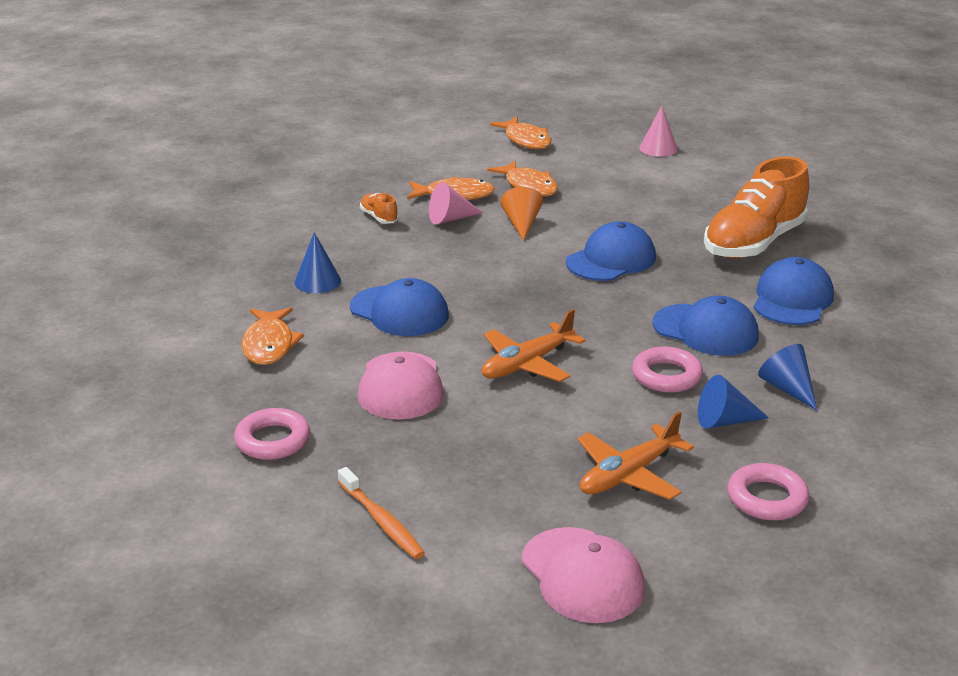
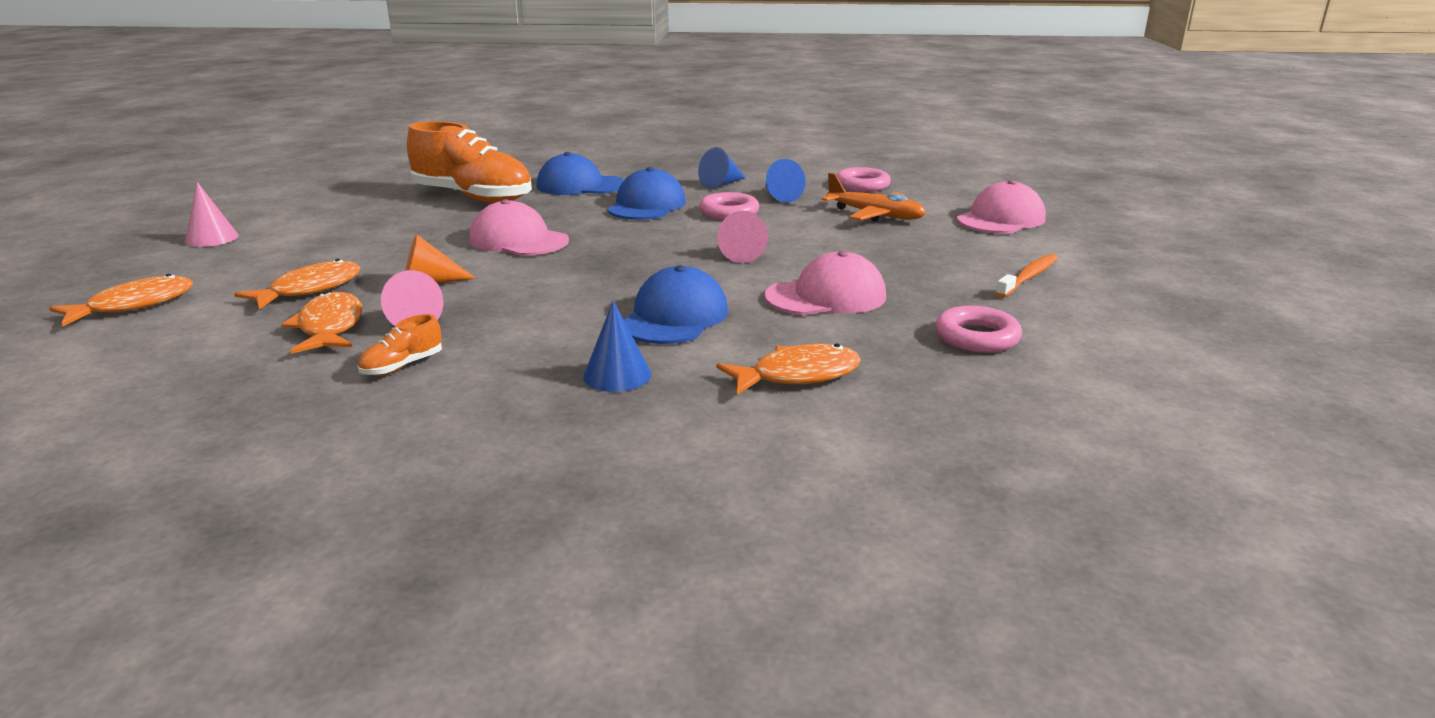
camera: 105 degrees left, 5 degrees down
orange plane [482,309,586,382] -> pink cone [717,211,768,263]
blue cap [566,221,656,281] -> pink cap [469,199,569,256]

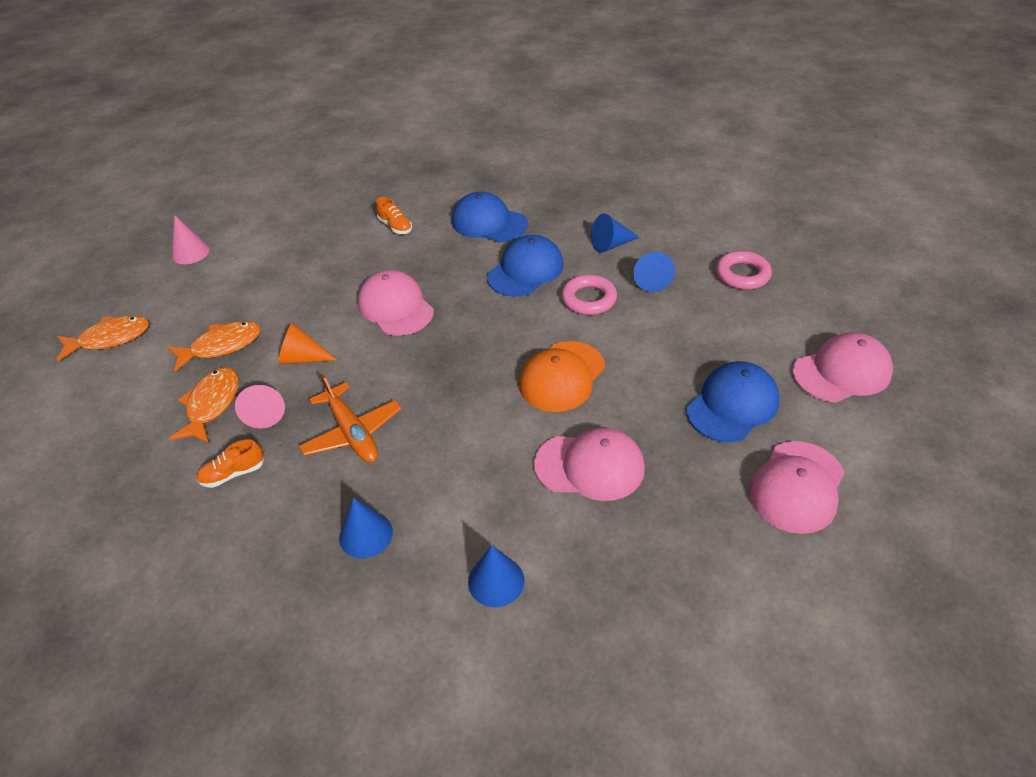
camera: 25 degrees right, 20 degrees up
orange shoe [407,121,532,203] -> orange shoe [376,197,412,234], size x0.40
blue cap [624,265,728,344] -> blue cap moved to [687,361,780,443]
orange fish [716,344,861,395] -> blue cone [468,545,525,607]
pink cone [717,211,768,263] -> orange cap [519,341,605,412]
orange plane [822,173,926,222] -> orange plane moved to [299,373,402,463]
pink ring [935,306,1022,353] -> none
orange toothbrush [995,254,1058,298] -> pink cap [749,441,844,534]

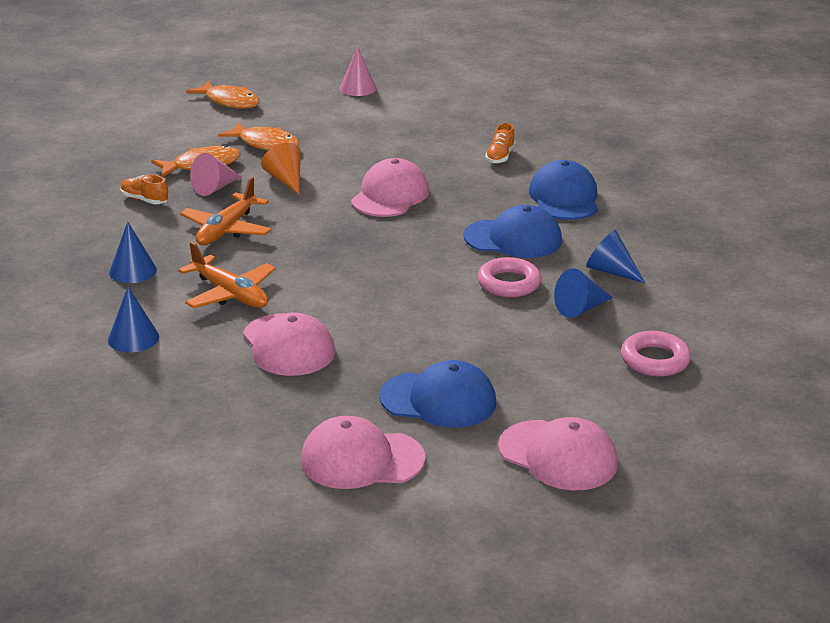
camera: 55 degrees right, 15 degrees down
orange cap [519,341,605,412] -> none
none -> orange plane [178,241,275,308]

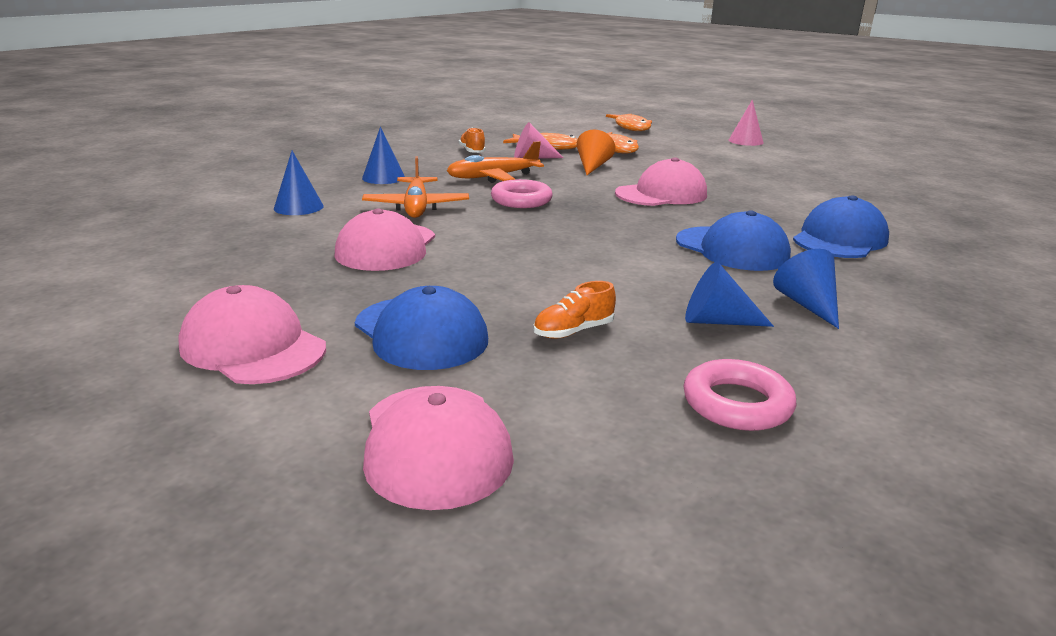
camera: 40 degrees right, 5 degrees down
pink ring [477,257,542,297] -> pink ring moved to [491,179,553,208]
orange shoe [485,123,515,164] -> orange shoe moved to [533,281,616,339]

